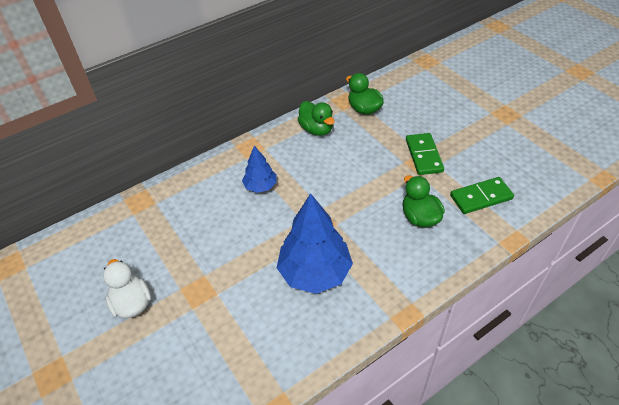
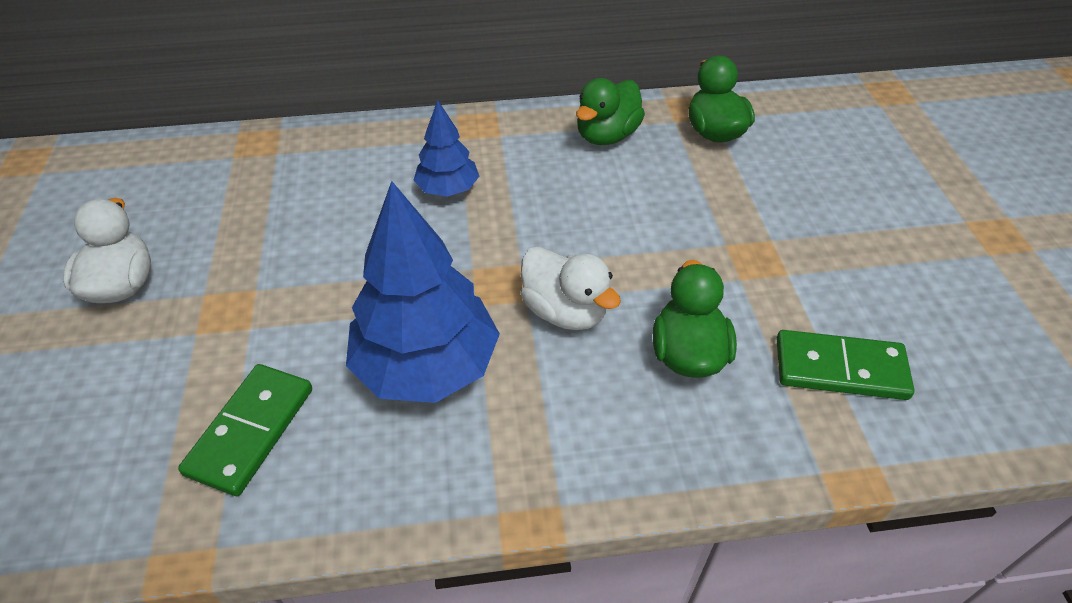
camera: 25 degrees right, 0 degrees up
green duck [298,101,335,136] -> green duck turned 45 degrees clockwise [576,78,645,145]
green domino [406,133,444,175] -> green domino moved to [178,364,312,496]
none -> white duck [521,246,621,330]

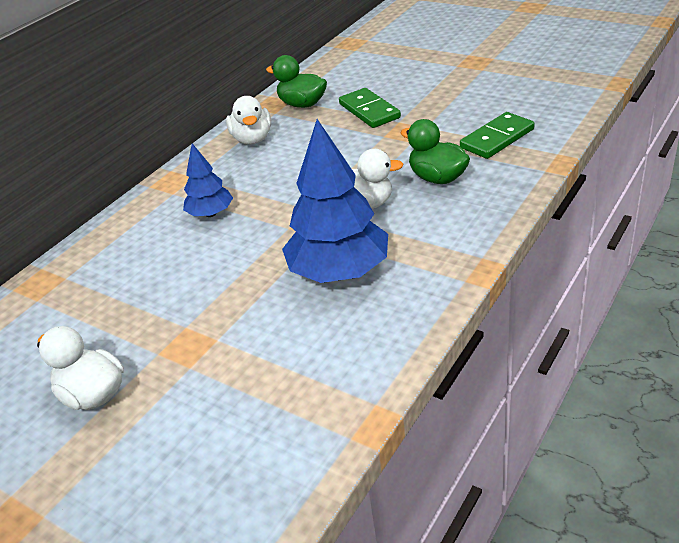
camera: 45 degrees left, 10 degrees down
green domino [178,364,312,496] -> green domino moved to [339,88,401,128]
green duck [576,78,645,145] -> white duck [226,96,271,145]

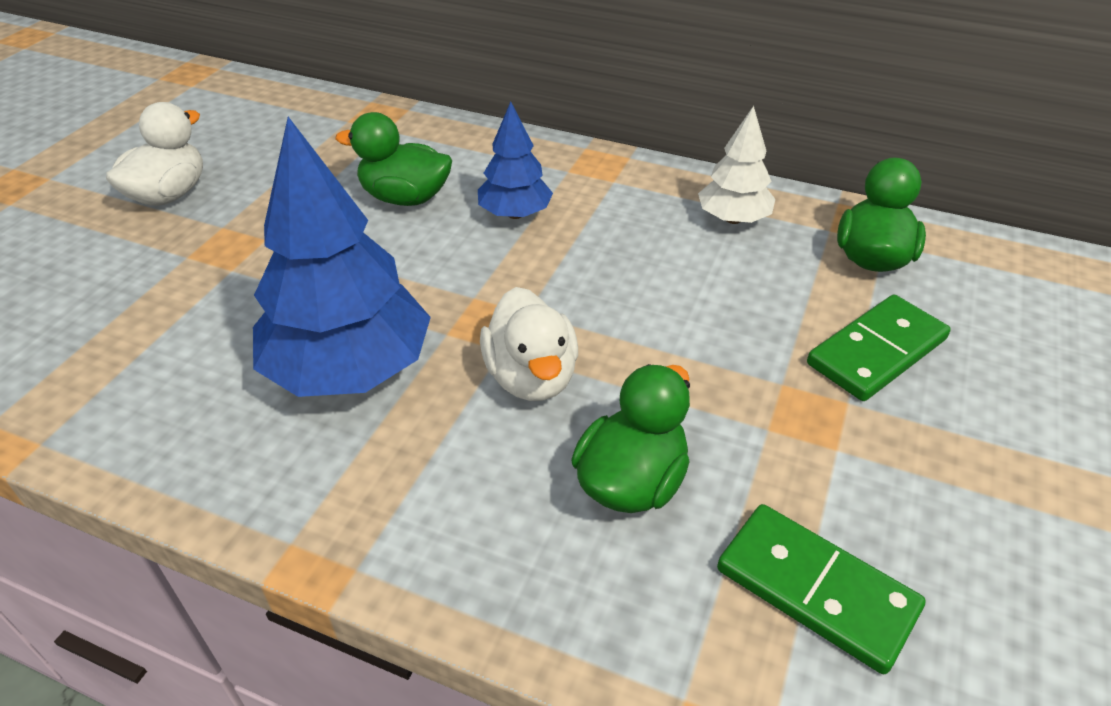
camera: 75 degrees right, 5 degrees up
white duck [226,96,271,145] -> white tree [698,106,775,224]
none -> green duck [335,112,452,206]

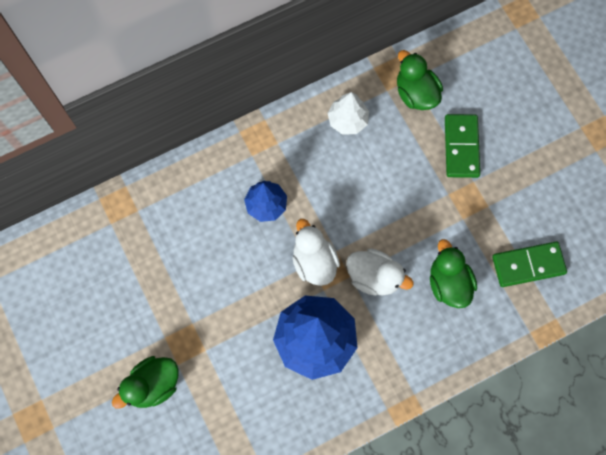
camera: 50 degrees left, 30 degrees up
white duck [106,102,203,206] -> white duck moved to [293,219,340,286]
green duck [335,112,452,206] -> green duck moved to [112,356,179,409]

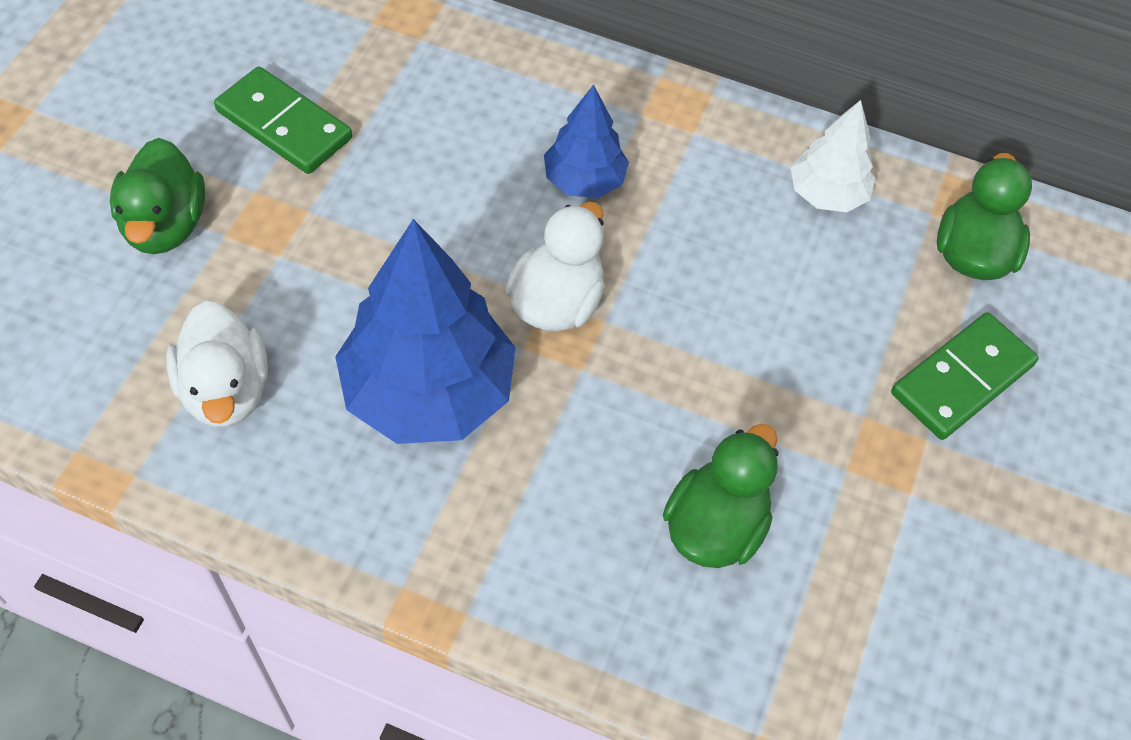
camera: 45 degrees right, 15 degrees down
green duck [112,356,179,409] -> green duck turned 105 degrees counterclockwise [110,138,205,254]
white duck [346,248,414,295] -> white duck moved to [166,301,268,427]
green domino [492,242,567,287] -> green domino moved to [214,66,352,174]

